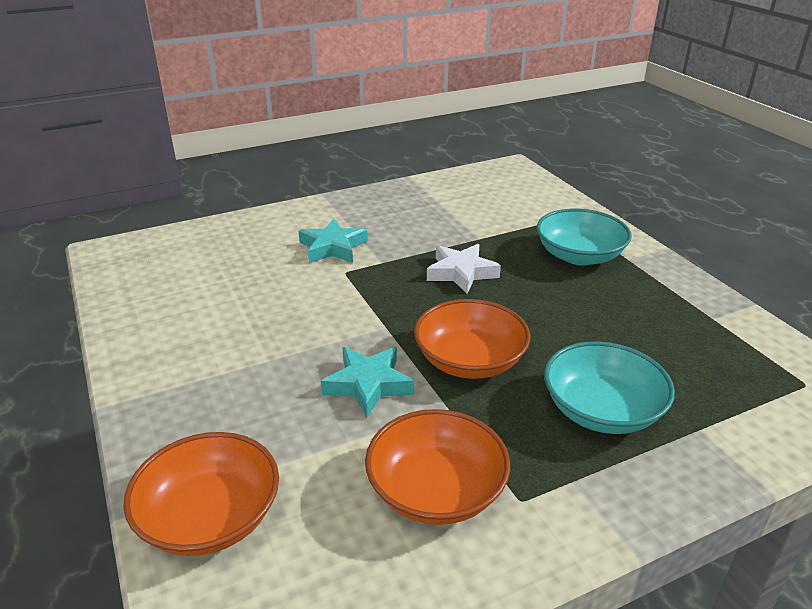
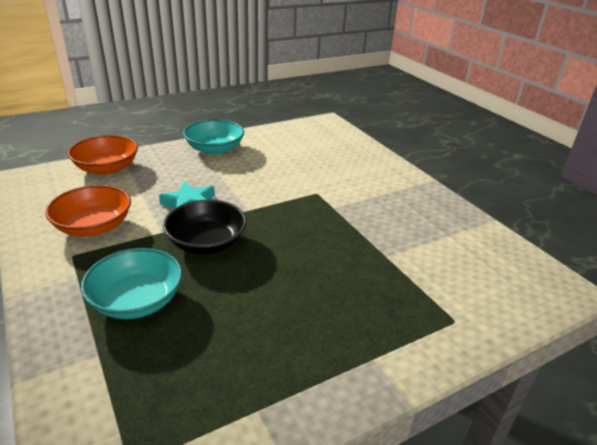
camera: 85 degrees right, 0 degrees up
turquoise star [299,219,367,263] -> none
orange bowl [414,299,531,379] -> black bowl [163,200,247,254]
white star [427,244,501,294] -> none
turquoise bowl [537,209,632,265] -> turquoise bowl moved to [183,119,244,155]

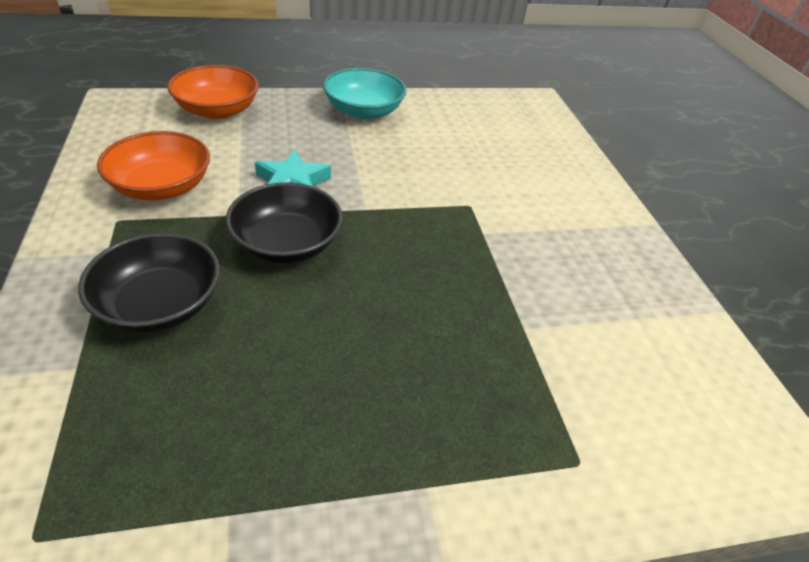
camera: 15 degrees right, 10 degrees up
turquoise bowl [81,248,183,319] -> black bowl [78,233,220,332]

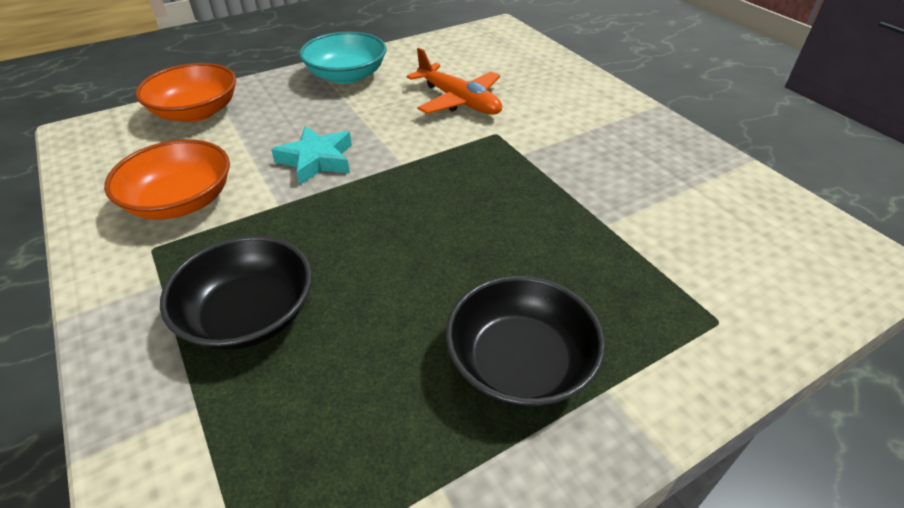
camera: 15 degrees left, 0 degrees up
black bowl [226,182,343,263] -> black bowl moved to [446,276,606,407]
none -> orange plane [407,48,502,115]

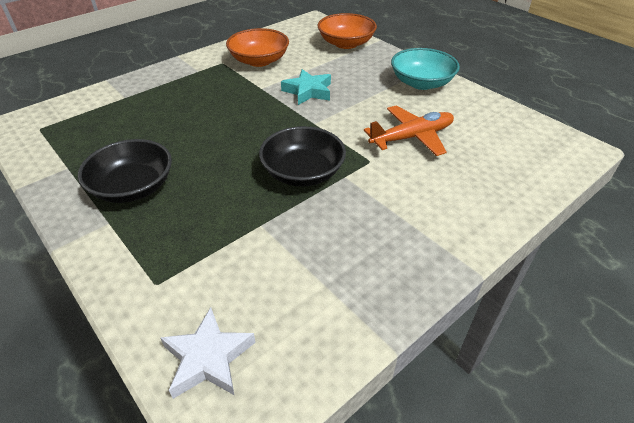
camera: 80 degrees right, 0 degrees up
black bowl [160,235,312,350] -> black bowl moved to [259,126,346,187]
orange plane [407,48,502,115] -> orange plane turned 150 degrees counterclockwise [364,106,454,156]
none -> white star [161,307,256,399]

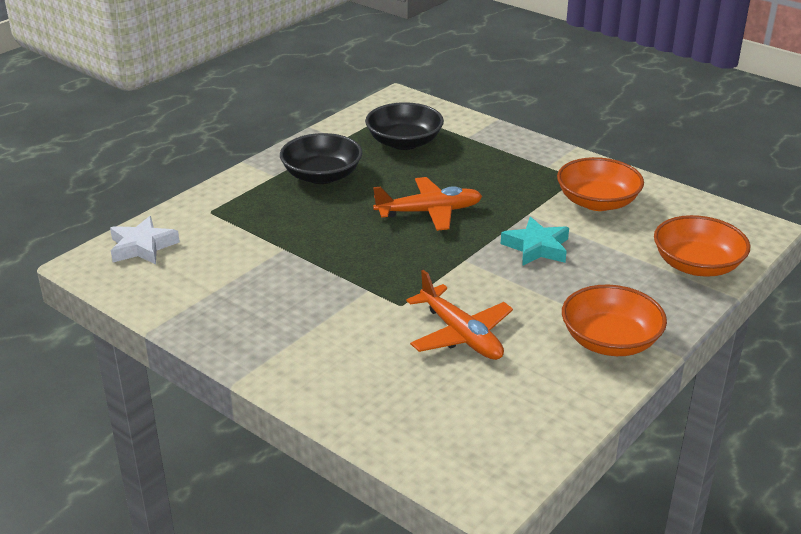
camera: 80 degrees right, 10 degrees down
black bowl [259,126,346,187] -> black bowl moved to [365,102,444,150]
turquoise bowl [391,48,460,90] -> orange bowl [562,285,667,356]
none -> orange plane [373,177,482,231]

